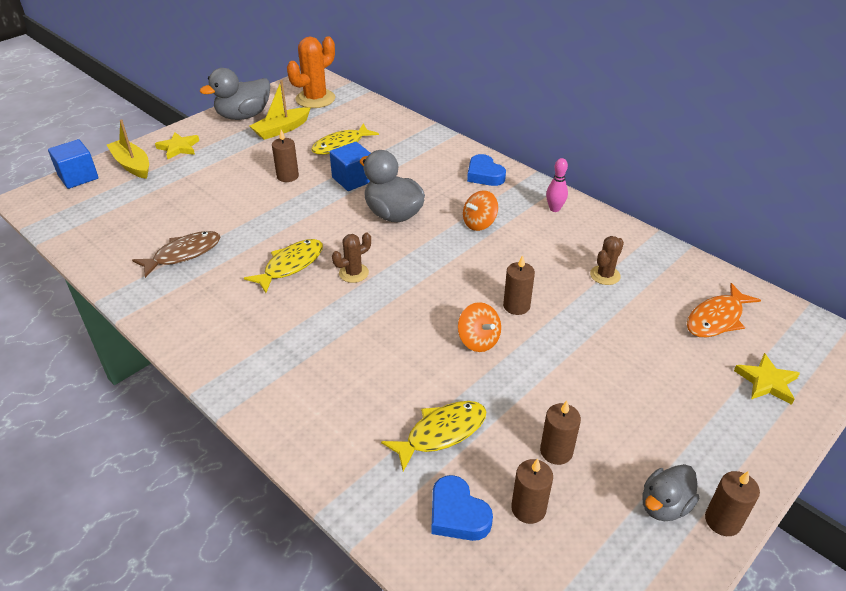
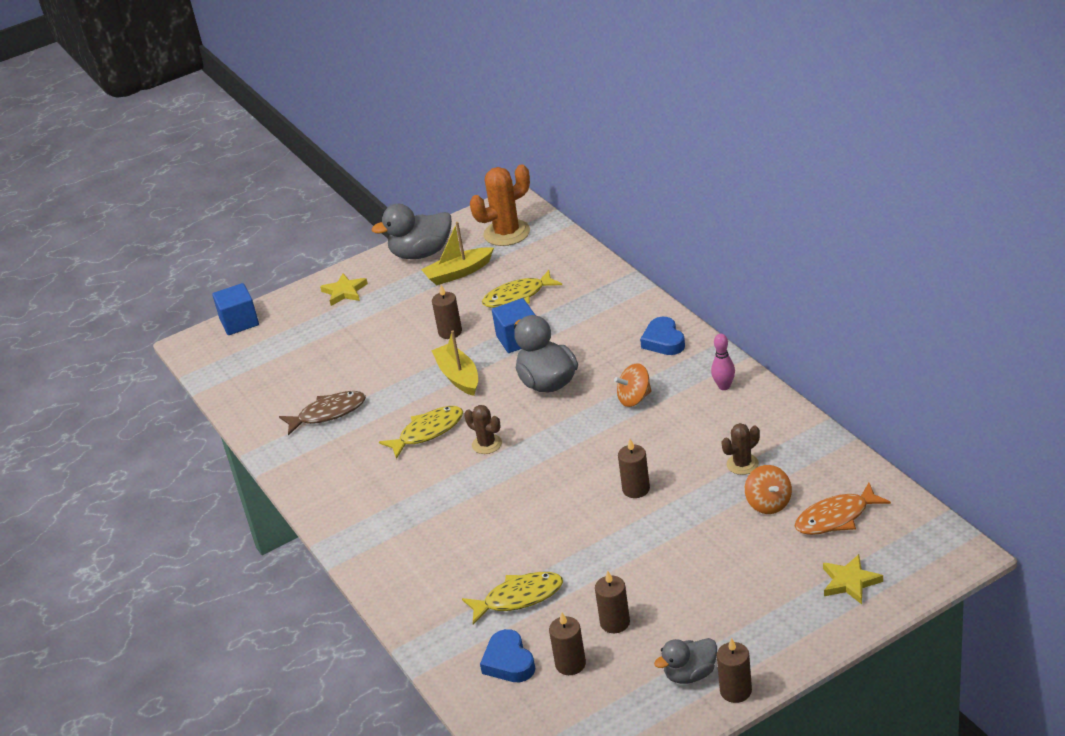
camera: 20 degrees right, 5 degrees down
yellow boat [107,119,149,179] -> yellow boat moved to [431,330,478,396]
brown cactus [332,233,371,283] -> brown cactus turned 60 degrees clockwise [464,405,502,454]
orange spinning top [458,302,501,352] -> orange spinning top moved to [745,465,792,514]

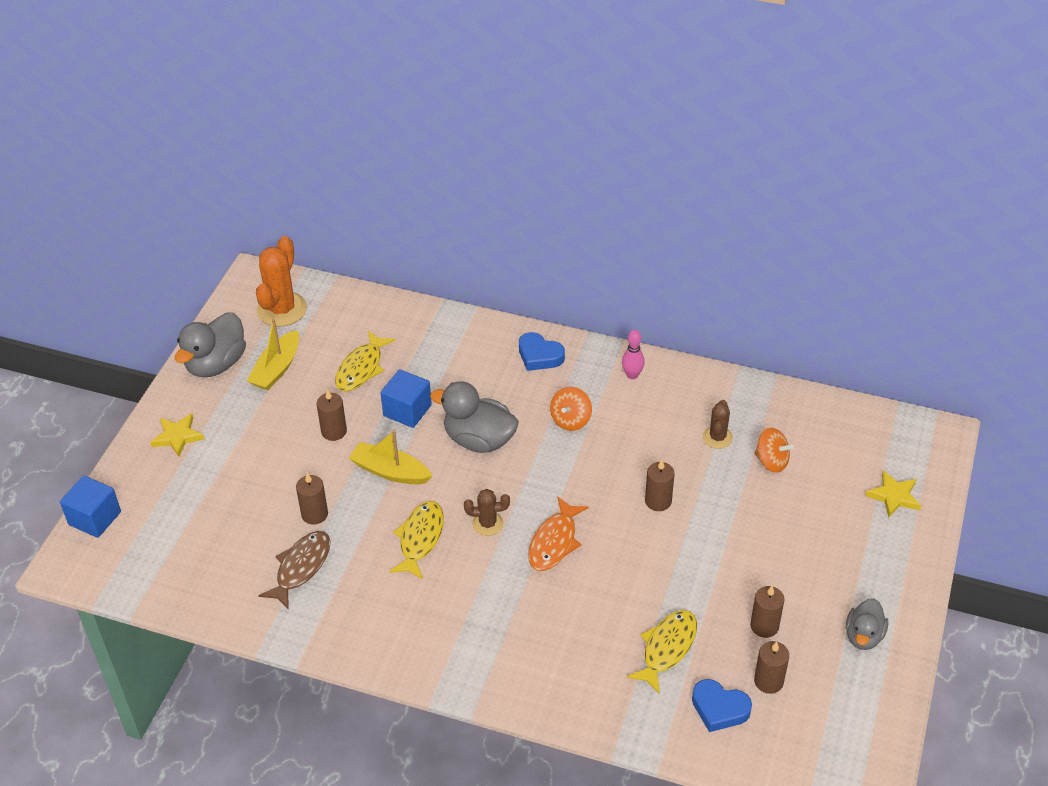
camera: 45 degrees left, 10 degrees up
brown candle [717,638,752,703] -> brown candle moved to [296,473,328,525]
orange fish [794,483,891,535] -> orange fish moved to [528,496,589,571]

